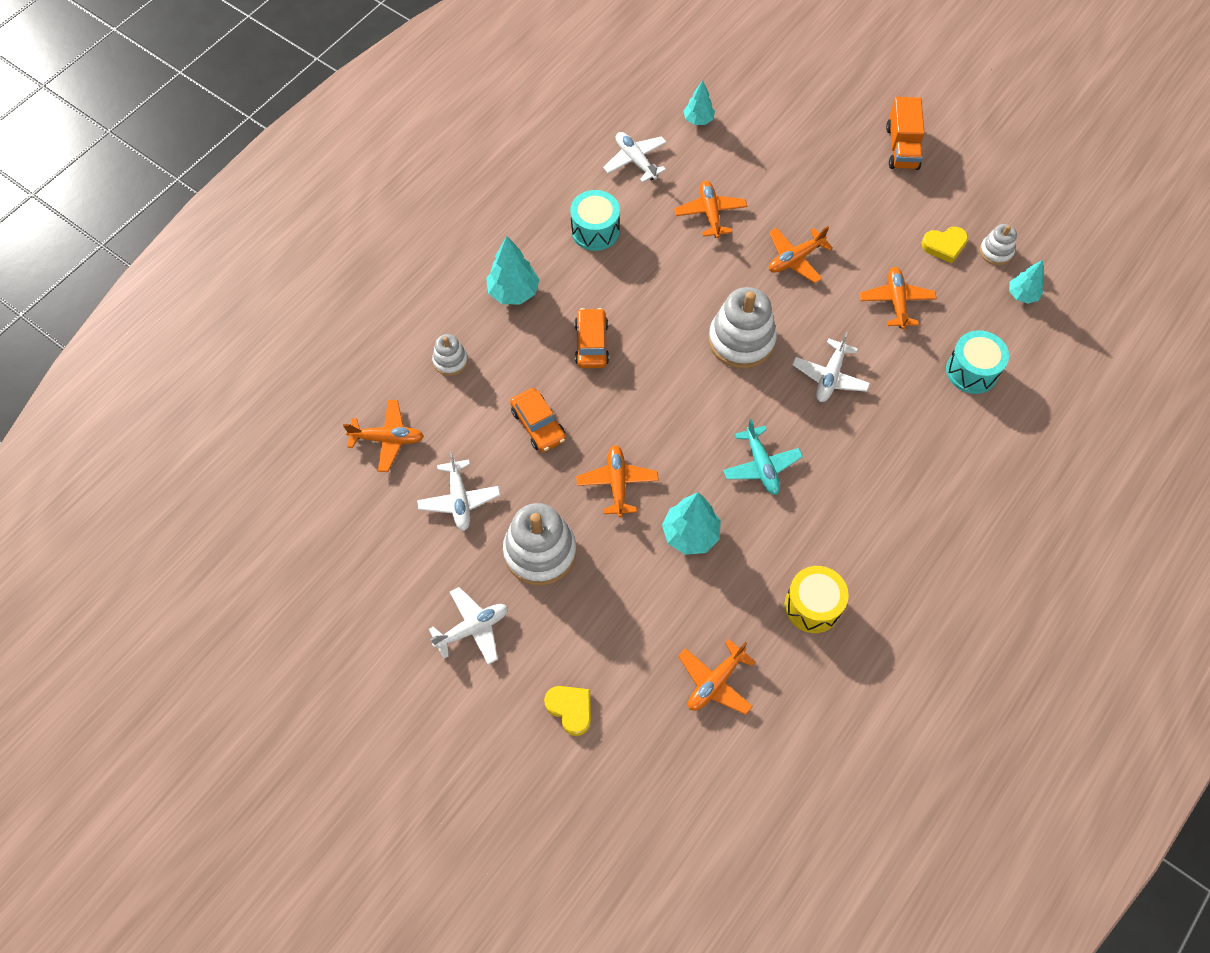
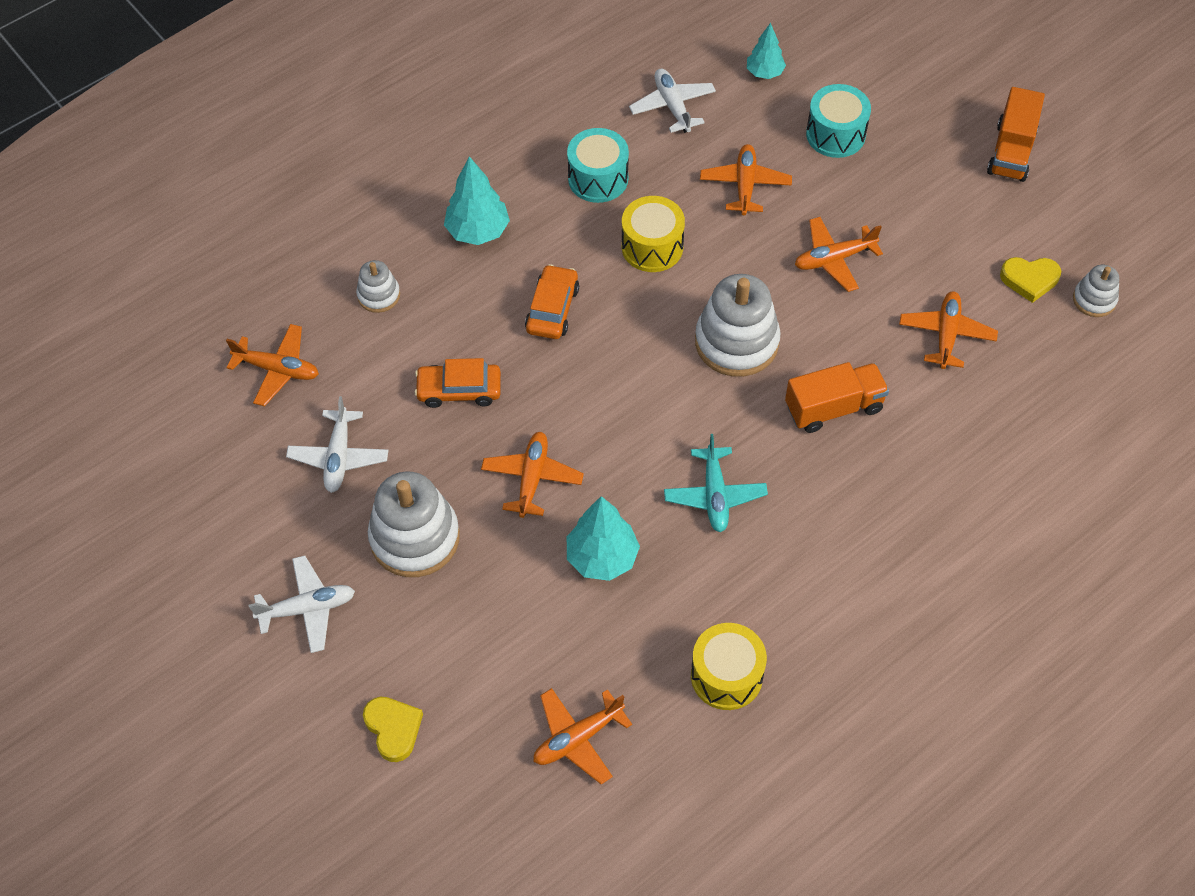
camera: 15 degrees right, 5 degrees down
orange car [510,388,566,452] -> orange car turned 105 degrees clockwise [415,358,501,408]
white plane [792,332,870,402] -> orange truck [785,362,889,433]
turquoise drum [946,330,1009,394] -> turquoise drum moved to [806,84,871,158]
turquoise tree [1009,260,1044,304] -> none
none -> yellow drum [622,196,685,272]

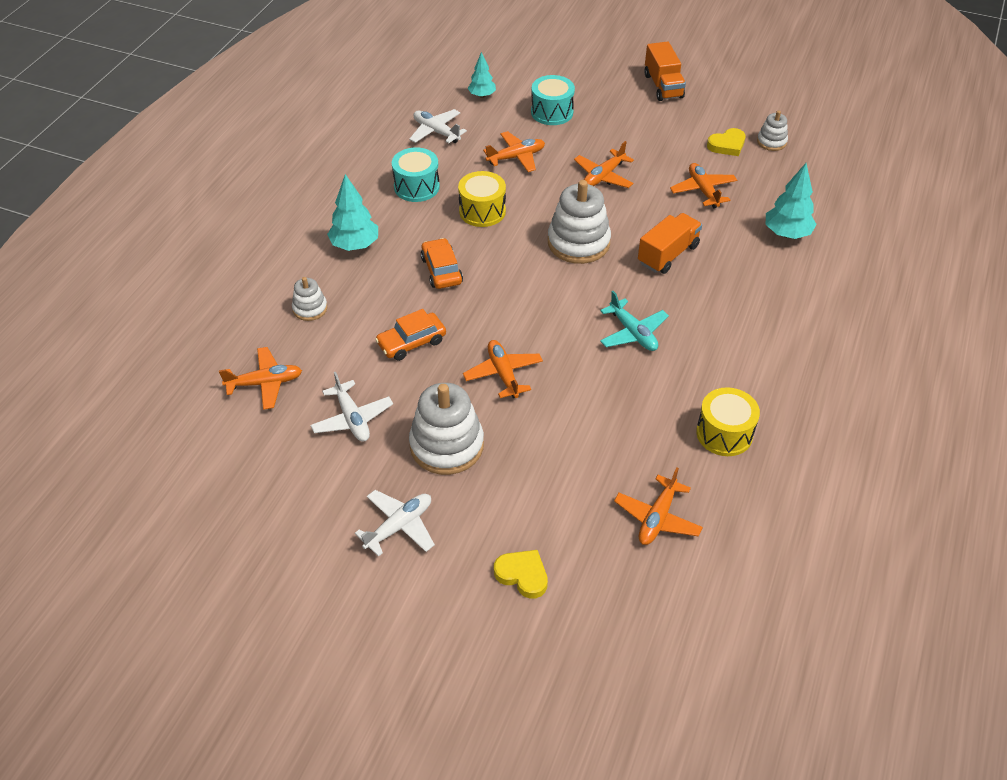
camera: 30 degrees left, 10 degrees down
turquoise tree [567,496,640,581] -> turquoise tree moved to [766,163,817,239]
orange plane [700,144,792,215] -> orange plane turned 90 degrees clockwise [483,131,545,172]

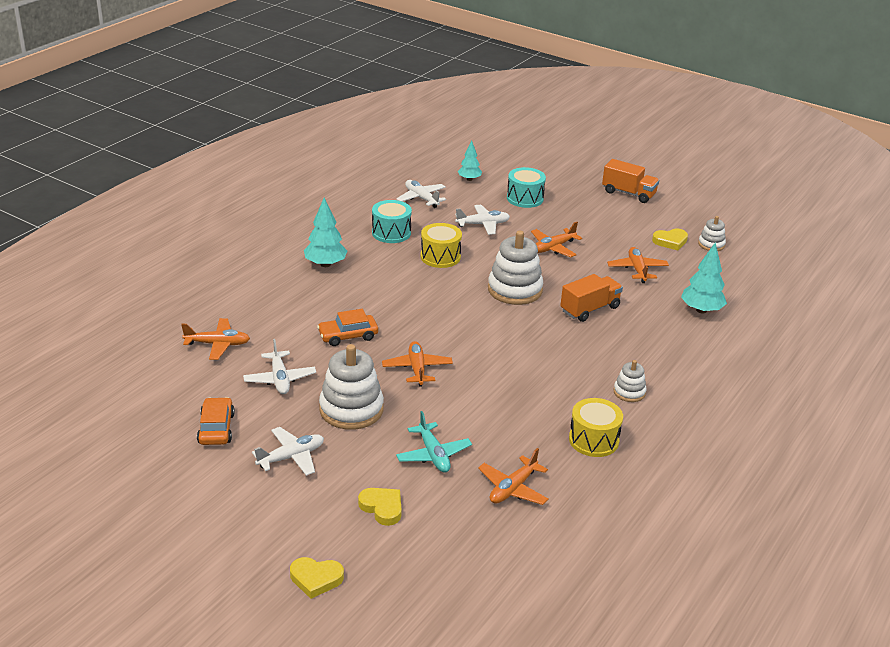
camera: 10 degrees right, 15 degrees down
white stacking toy [292,277,327,321] -> white stacking toy moved to [613,360,647,402]
orange car [421,238,463,289] -> orange car moved to [197,397,235,445]
orange plane [483,131,545,172] -> white plane [455,205,510,235]
turquoise plane [600,291,669,351] -> turquoise plane moved to [396,411,472,473]
orange truck [644,41,686,101] -> orange truck turned 60 degrees counterclockwise [602,159,659,203]
none -> yellow heart [290,557,344,599]

